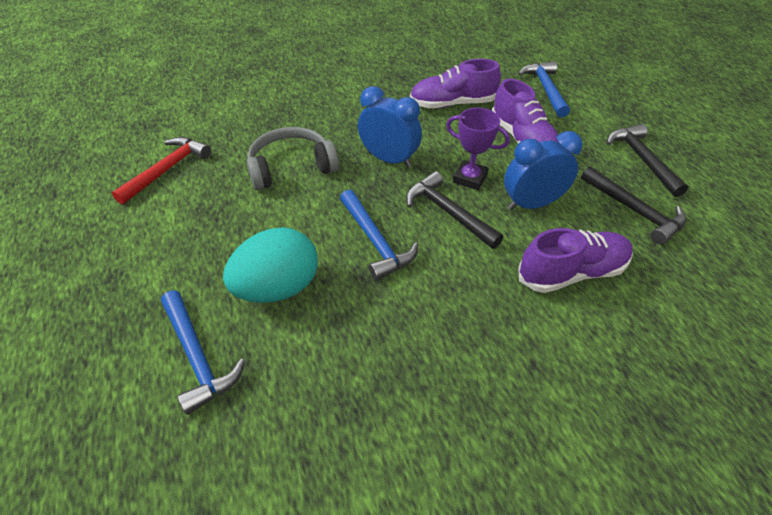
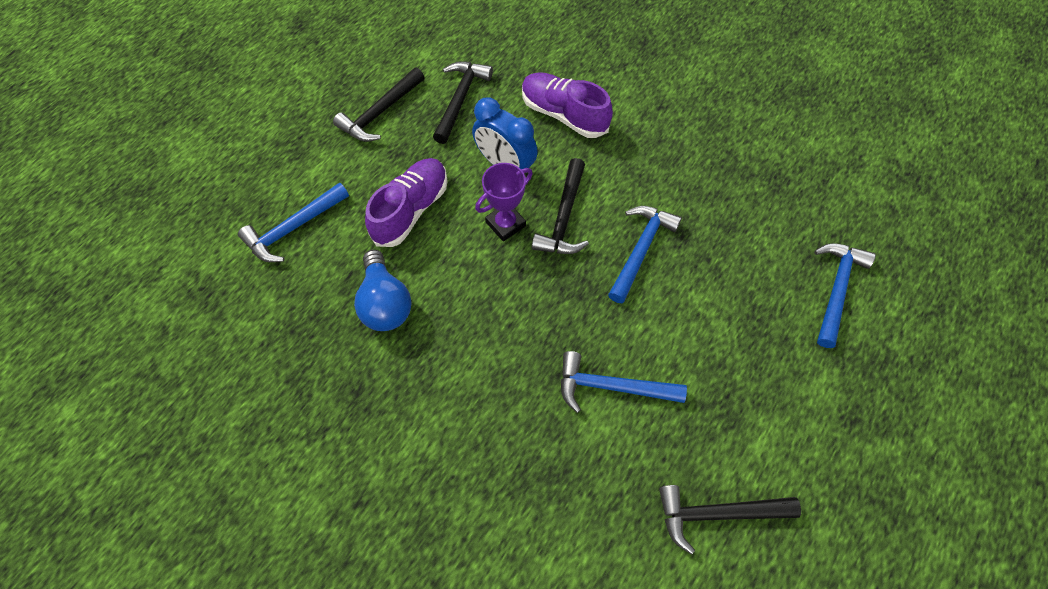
camera: 125 degrees left, 15 degrees up
red hammer [112,137,211,205] -> black hammer [659,485,801,555]
turquoise egg [223,227,318,303] -> none
grey headphones [247,127,339,190] -> blue hammer [561,351,687,413]
blue clock [358,86,422,168] -> none
purple shoe [410,59,501,108] -> blue light bulb [354,250,412,331]
purple trophy [446,108,510,190] -> purple trophy turned 60 degrees clockwise [475,163,533,242]

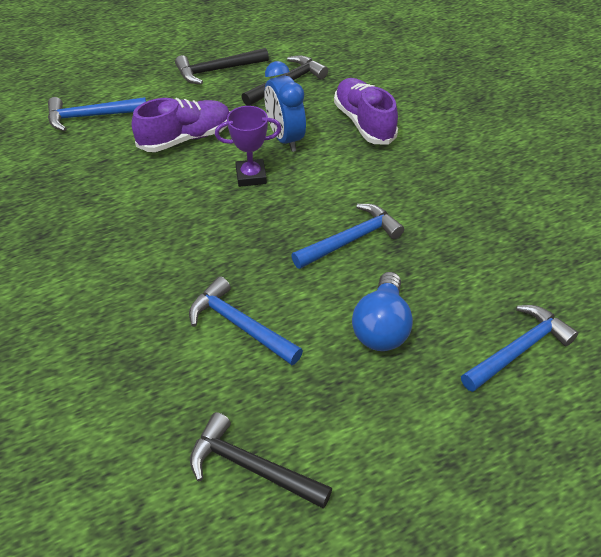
camera: 30 degrees right, 15 degrees down
blue light bulb [354,250,412,331] -> blue light bulb moved to [352,272,413,351]
black hammer [532,158,589,254] -> none

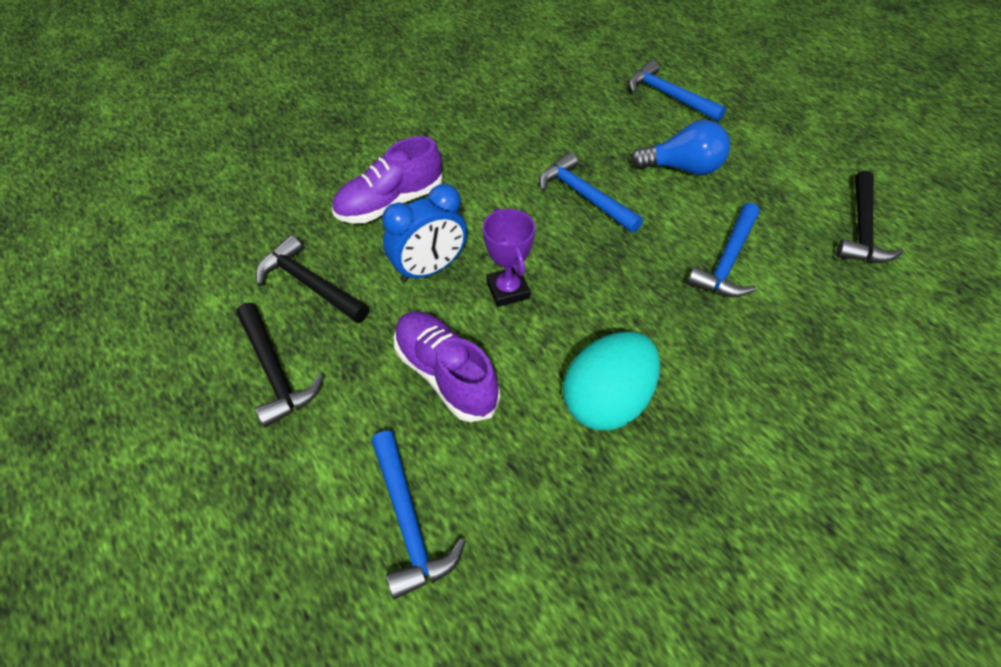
camera: 100 degrees left, 5 degrees up
none -> turquoise egg [563,331,660,430]

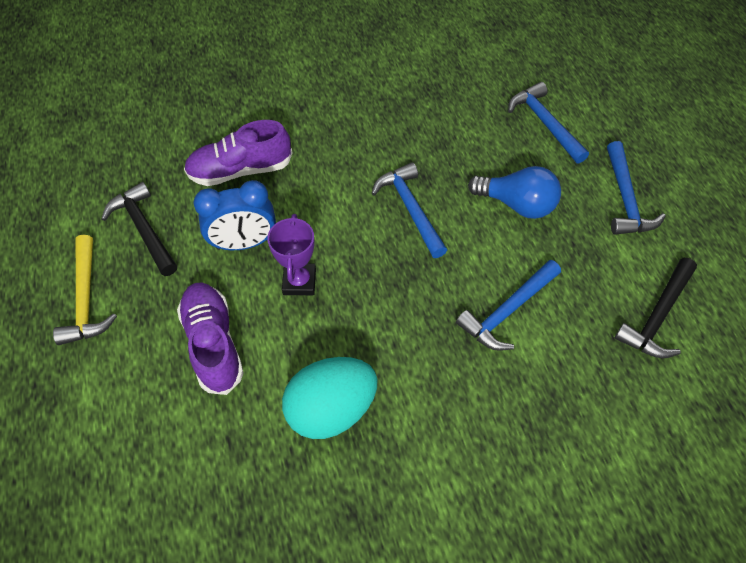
camera: 20 degrees right, 5 degrees up
black hammer [236,303,324,428] -> yellow hammer [53,235,117,345]
blue hammer [371,431,465,599] -> blue hammer moved to [607,141,666,235]

